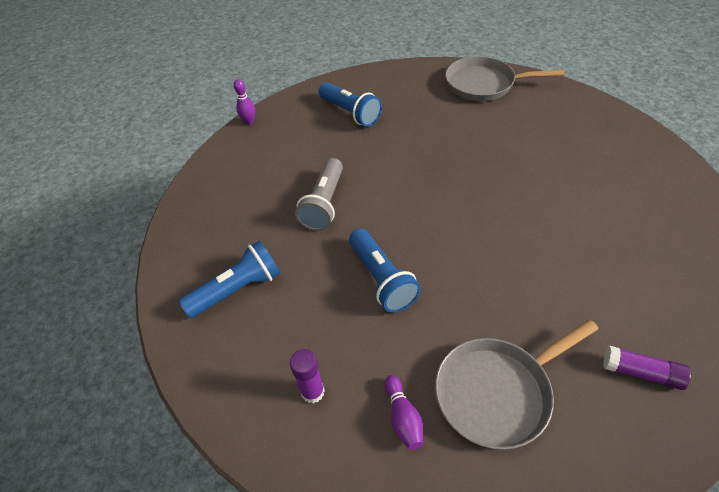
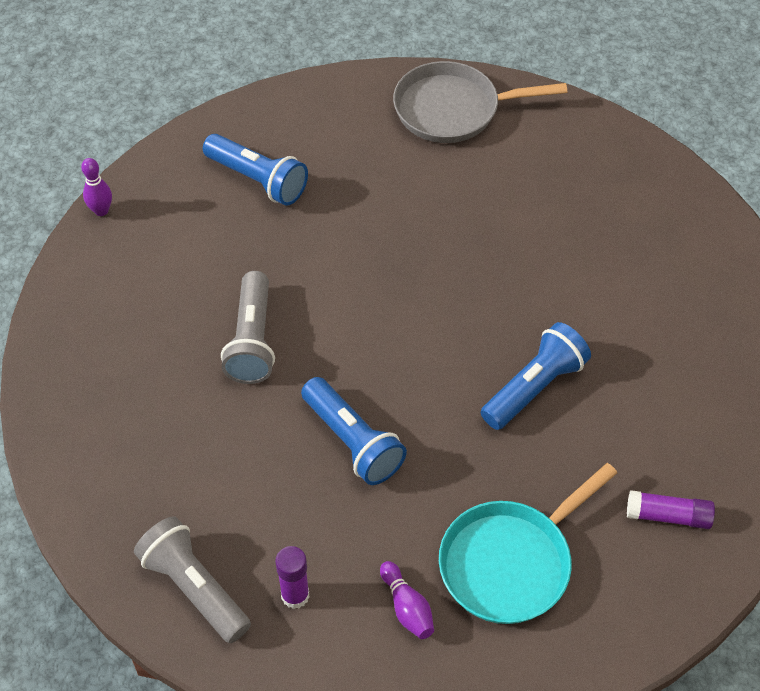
camera: 15 degrees left, 5 degrees up
blue flashlight [179,241,280,318] -> blue flashlight moved to [481,322,591,430]
grey pan [435,319,598,450] -> turquoise pan [439,463,617,624]
none -> grey flashlight [134,516,251,643]

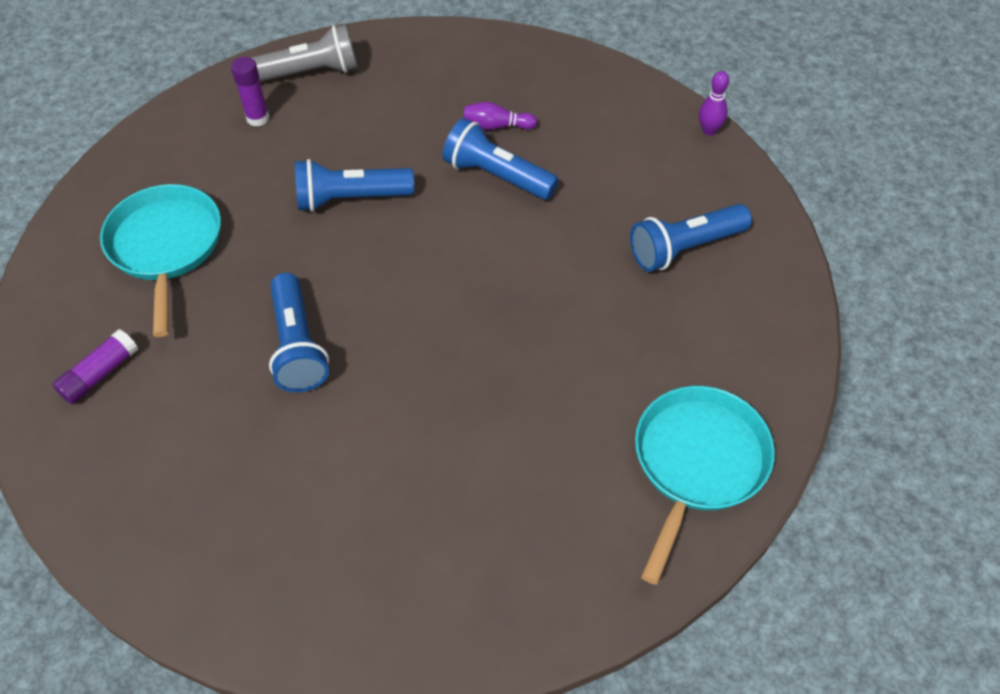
camera: 120 degrees right, 0 degrees up
grey flashlight [221,271,275,384] -> blue flashlight [443,118,559,200]
purple bowling pin [380,561,434,639] -> purple bowling pin moved to [463,102,537,130]
grey pan [393,61,567,143] -> turquoise pan [635,386,775,585]

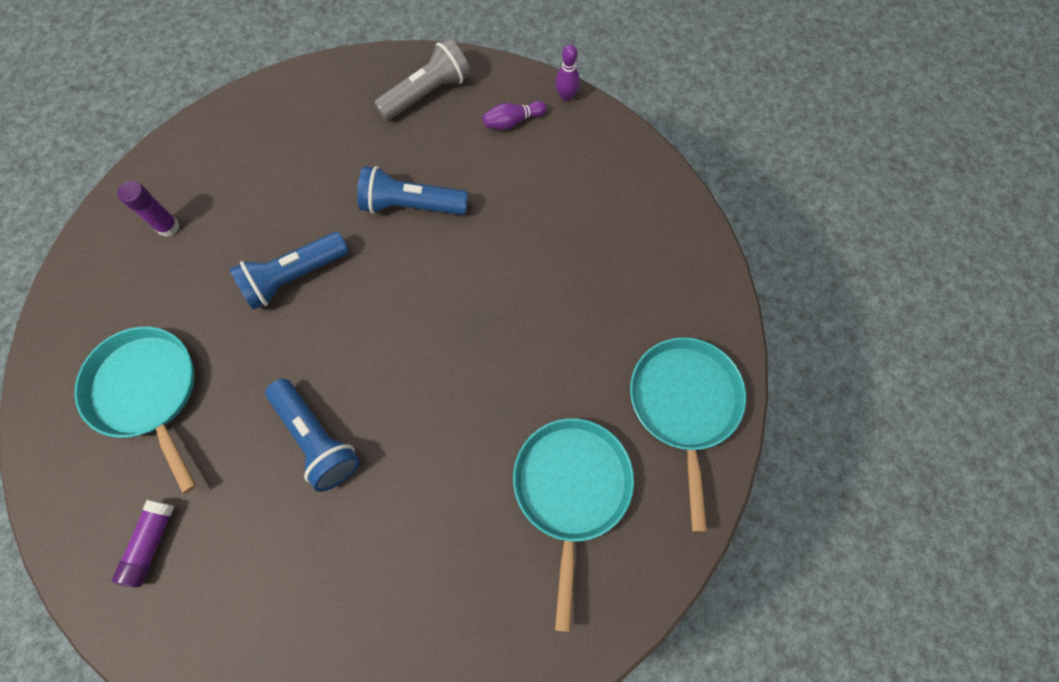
camera: 25 degrees left, 15 degrees up
grey flashlight [251,25,358,82] -> grey flashlight moved to [374,38,471,121]
purple bowling pin [463,102,537,130] -> purple bowling pin moved to [483,101,547,130]
blue flashlight [630,204,752,272] -> none
none -> turquoise pan [513,418,634,632]

